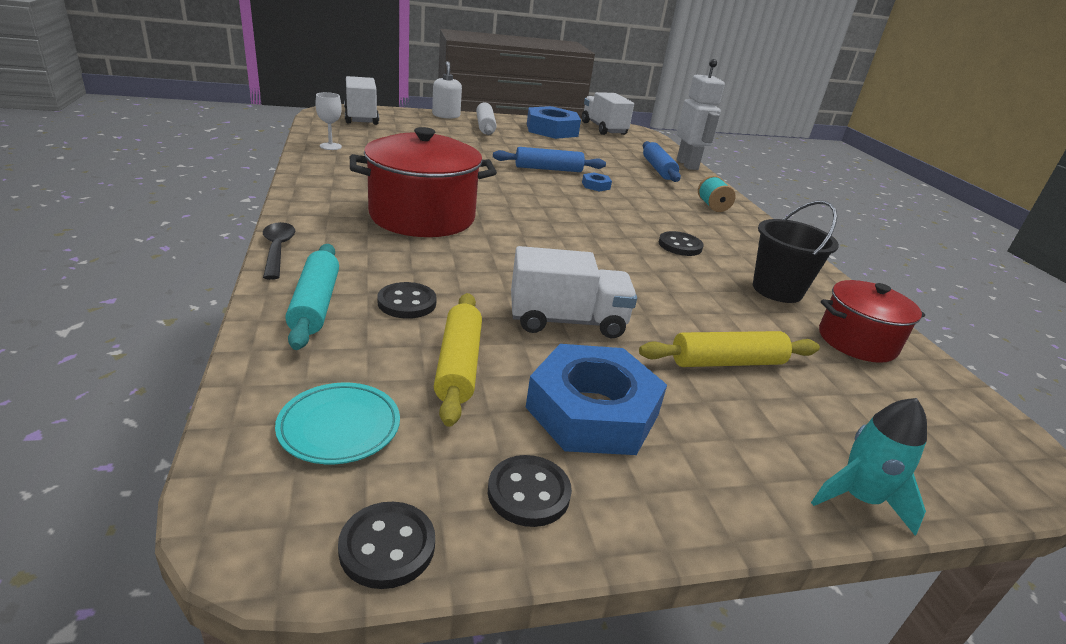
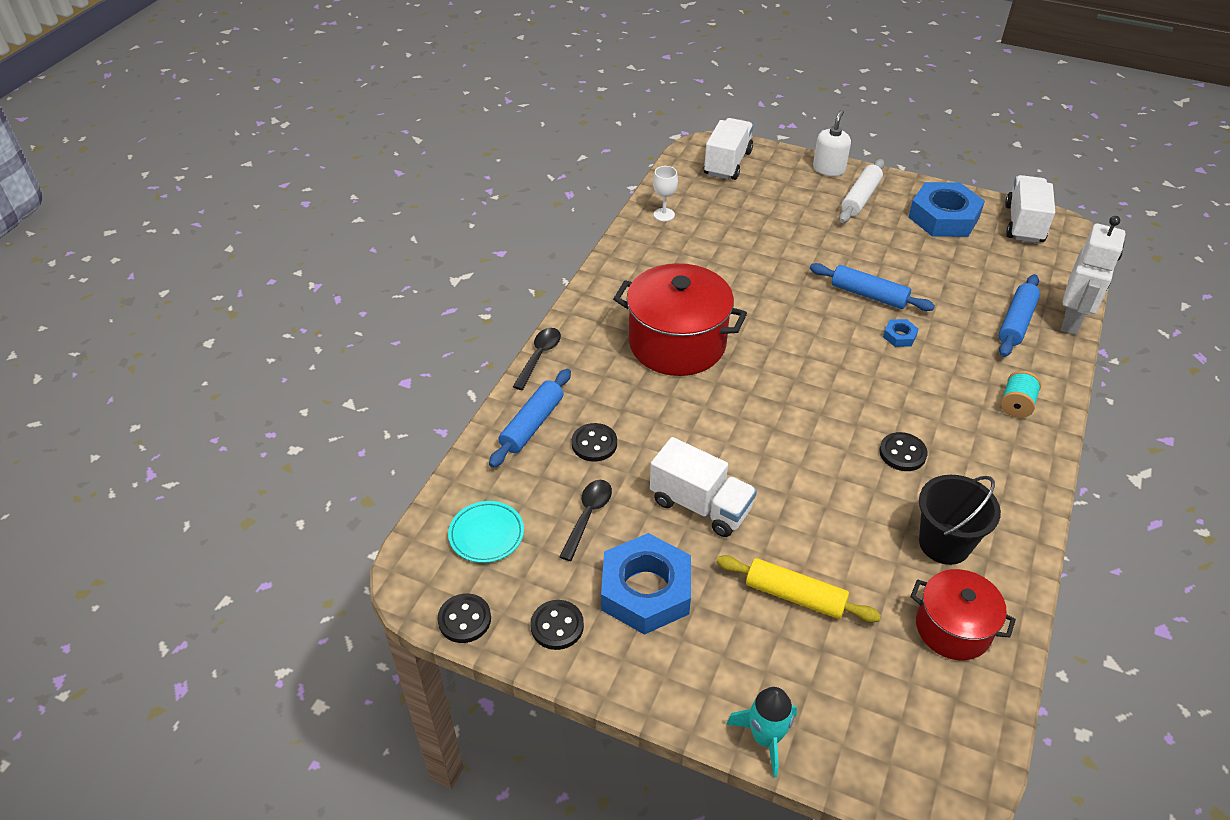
camera: 40 degrees right, 15 degrees up
turquoise rolling pin [285,244,339,350] -> blue rolling pin [489,369,571,468]
yellow rolling pin [434,293,482,427] -> black spoon [559,480,612,561]

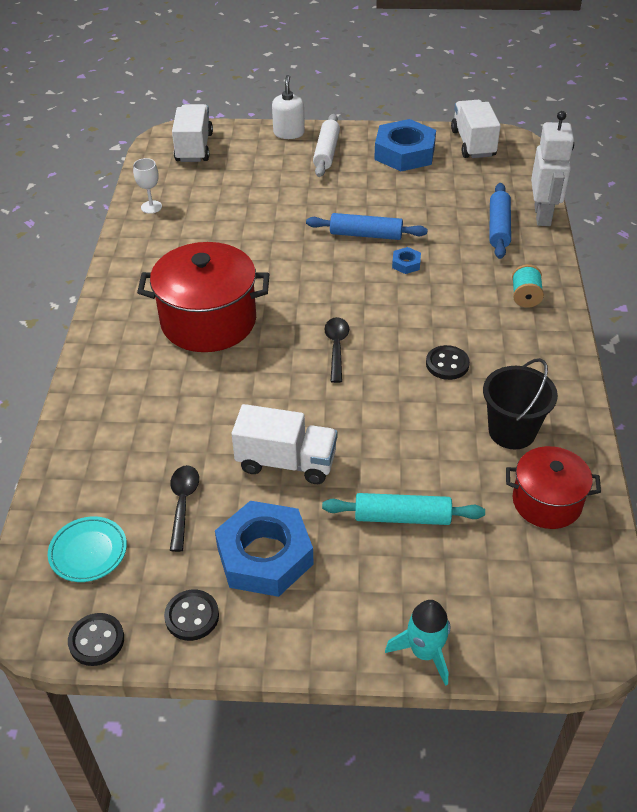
camera: 20 degrees left, 0 degrees up
blue rolling pin [489,369,571,468] -> none
black spoon [513,328,561,390] -> black spoon moved to [324,317,349,383]
black button [572,423,617,462] -> none
yellow rolling pin [717,555,881,622] -> turquoise rolling pin [322,493,485,525]

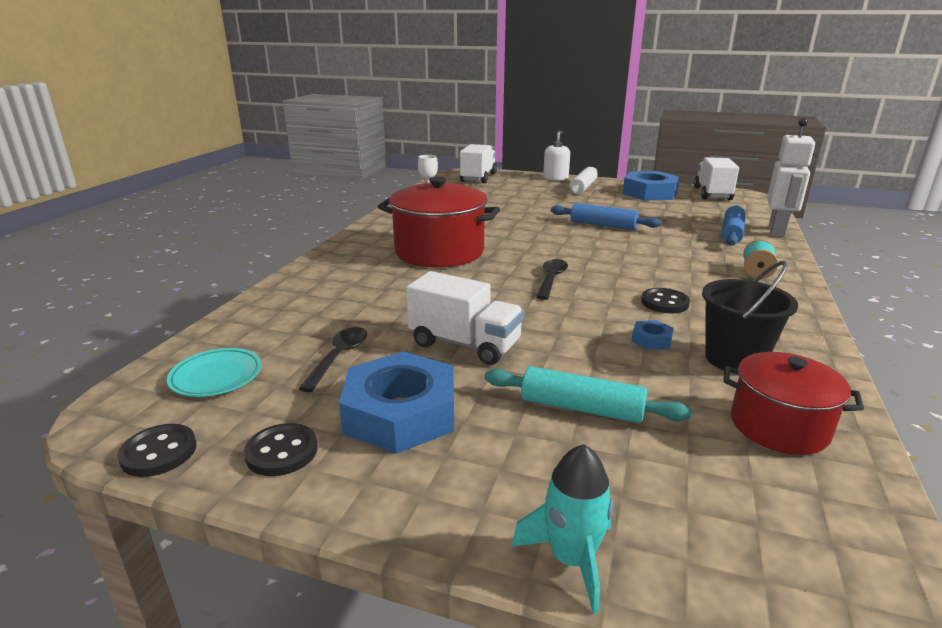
camera: 15 degrees right, 20 degrees down
blue nut [392,247,421,274] -> blue nut moved to [631,320,674,350]

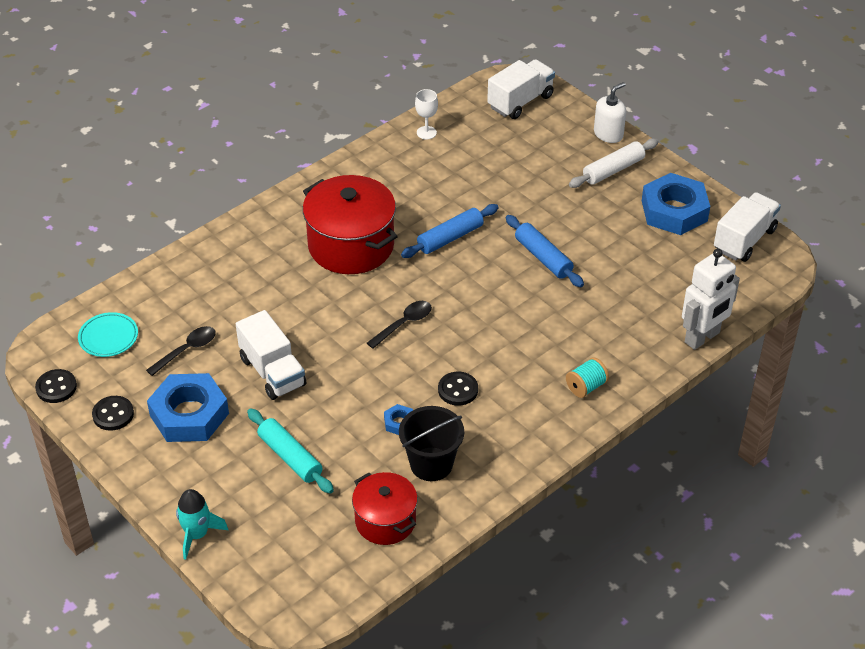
camera: 30 degrees right, 20 degrees up
blue rolling pin [722,205,745,245] -> blue rolling pin moved to [401,204,499,258]

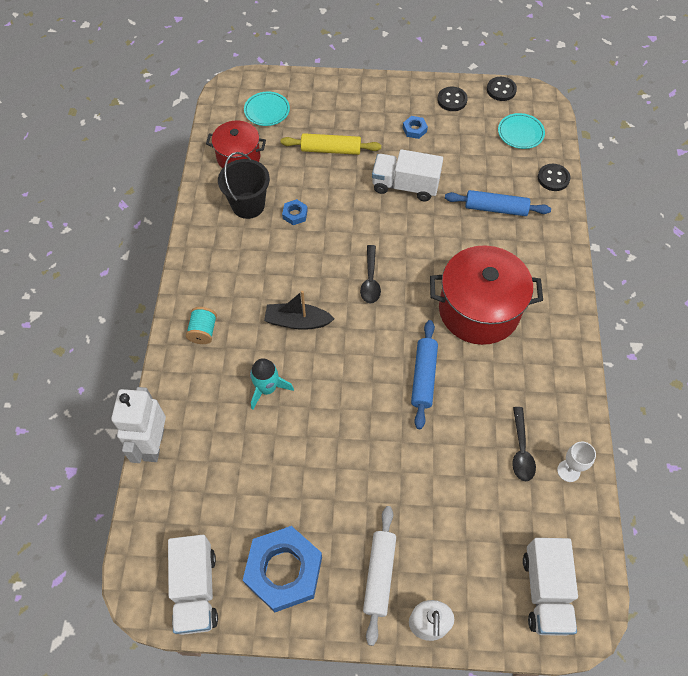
camera: 135 degrees right, 15 degrees up
black spoon [146,326,216,376] -> black spoon moved to [512,407,536,482]
blue nut [147,373,229,442] -> blue nut [403,116,428,139], size x0.42
turquoise rocket [176,489,228,560] -> turquoise rocket moved to [250,358,294,410]
turquoise rolling pin [247,408,334,494] -> yellow rolling pin [281,133,381,155]
black button [438,372,478,406] -> black button moved to [538,164,570,191]
blue rolling pin [506,215,584,287] -> blue rolling pin moved to [445,190,551,216]
none -> turquoise plate [244,91,290,126]
none -> black boat [264,291,335,330]

